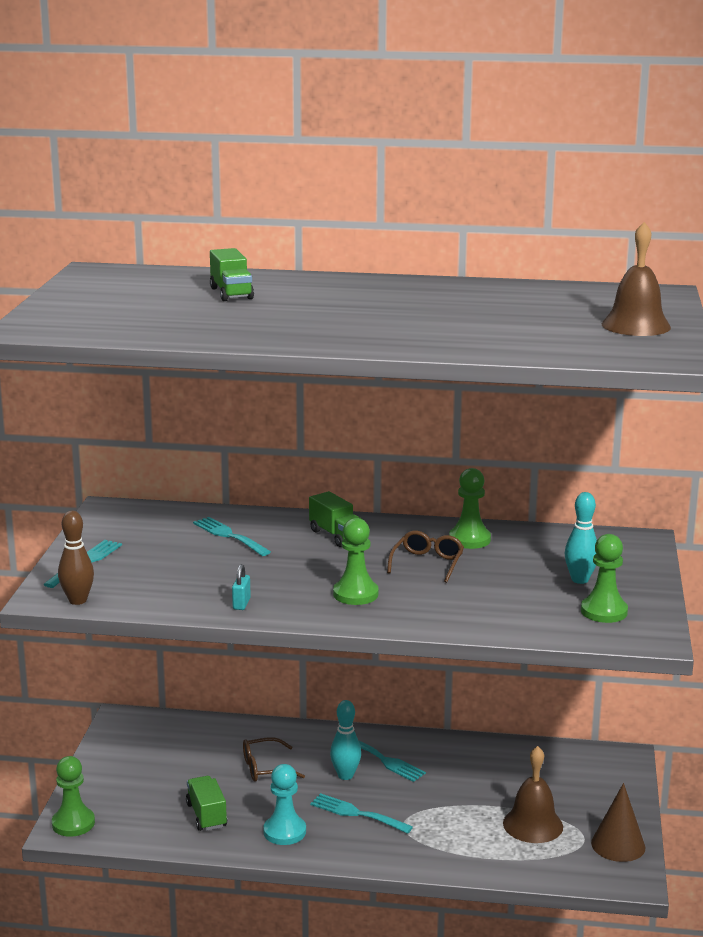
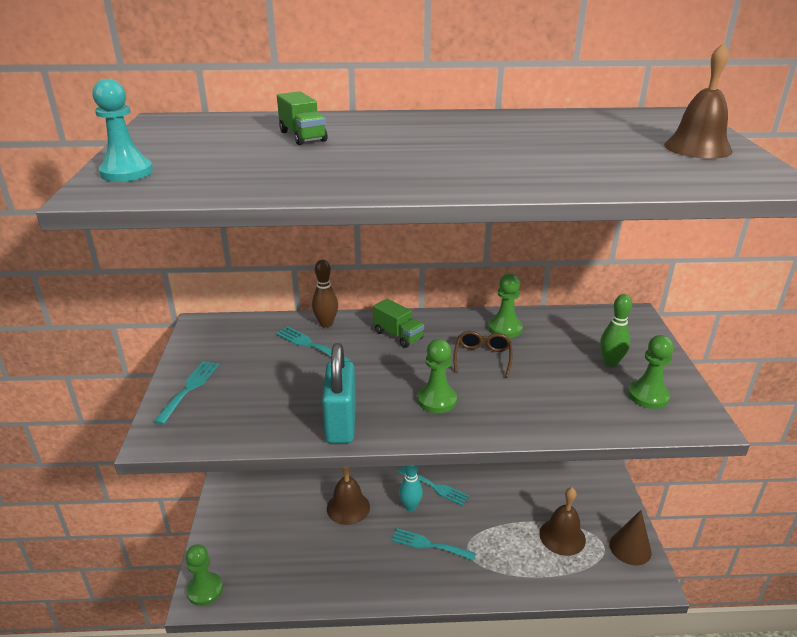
camera: 10 degrees left, 10 degrees up
brown bowling pin [58,511,94,605] -> brown bowling pin moved to [312,260,338,328]
green truck [186,776,227,831] -> none
turquoise padlock [232,564,251,610] -> turquoise padlock [322,343,356,444], size x2.40
brown glasses [243,737,305,782] -> brown bell [327,468,370,525]
turquoise pawn [263,764,306,845] -> turquoise pawn moved to [92,79,153,182]
turquoise bowling pin [565,492,597,584] -> green bowling pin [600,294,632,367]

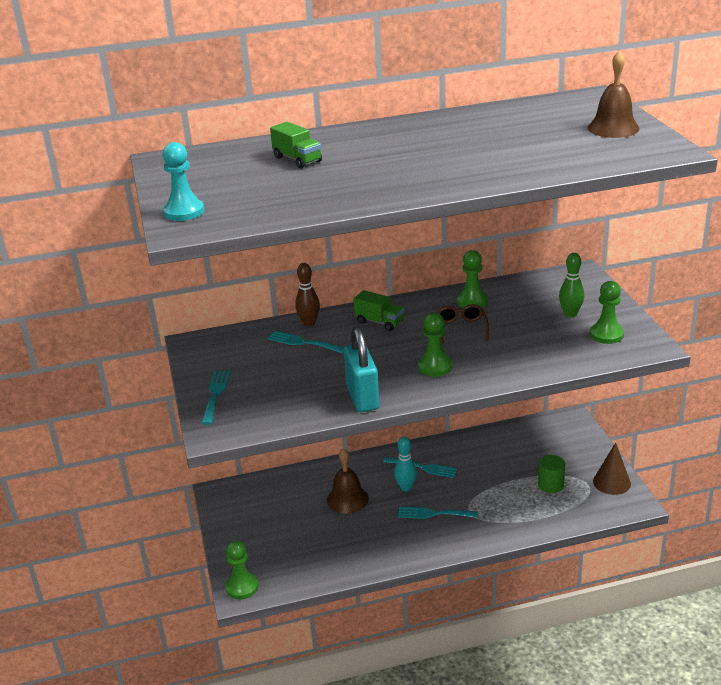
camera: 10 degrees left, 0 degrees up
brown bell [539,487,586,556] -> green cylinder [538,455,565,493]

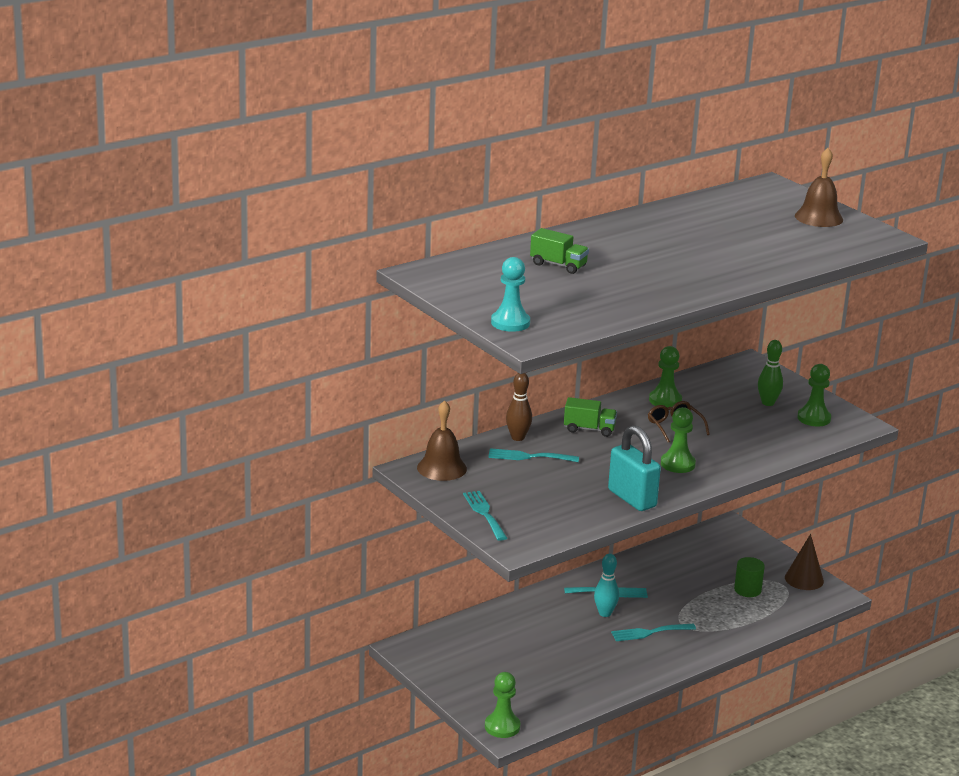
camera: 25 degrees left, 5 degrees down
brown bell [327,448,369,514] -> brown bell moved to [417,400,467,481]

